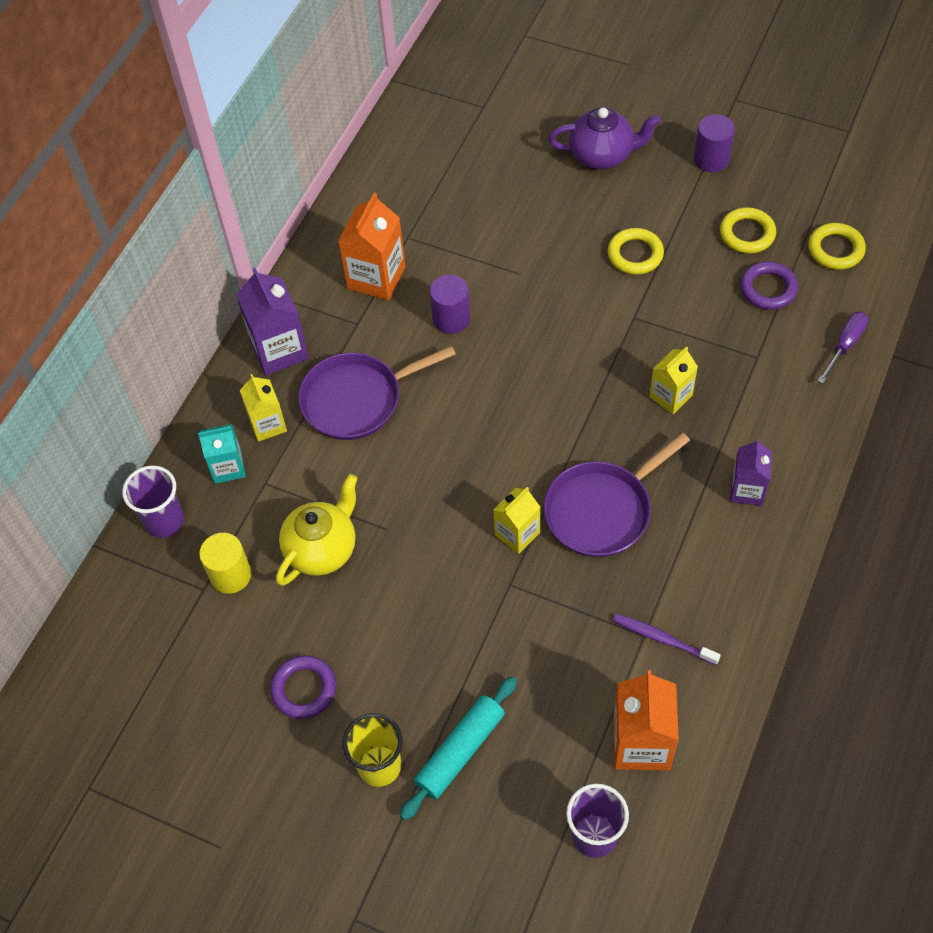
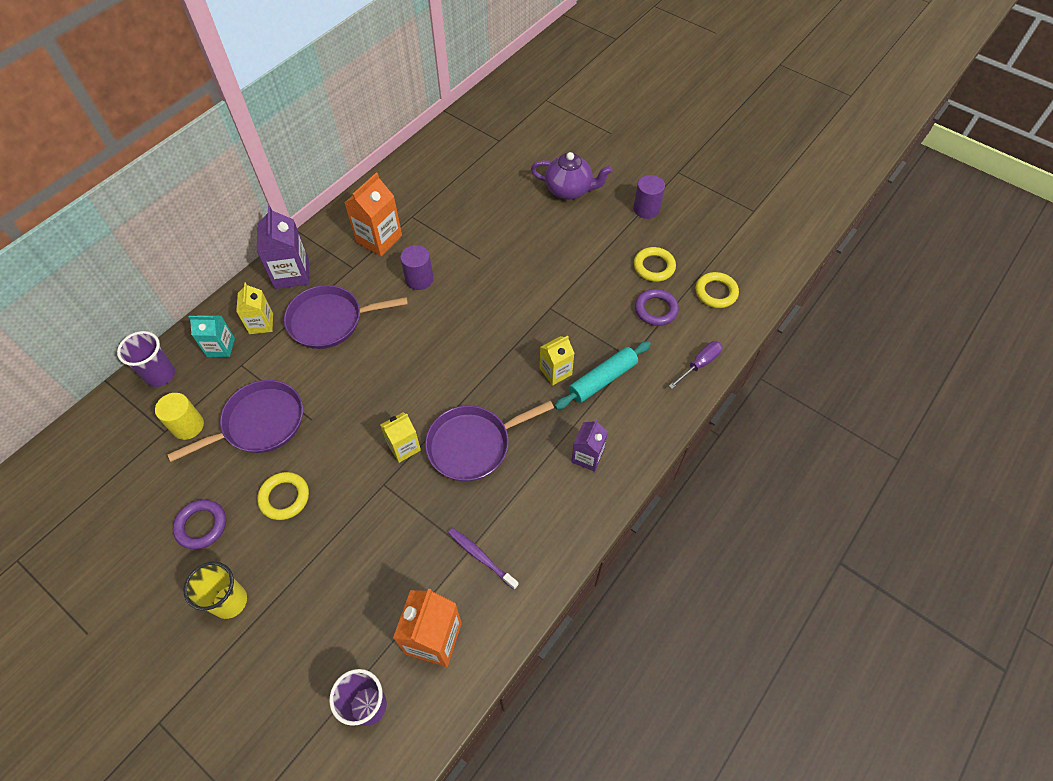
camera: 10 degrees right, 0 degrees up
yellow teapot [276,474,358,586] -> purple pan [167,380,303,462]
turquoise rolling pin [400,676,517,820] -> turquoise rolling pin moved to [555,341,651,410]
yellow ring [608,228,664,275] -> yellow ring moved to [257,472,309,520]

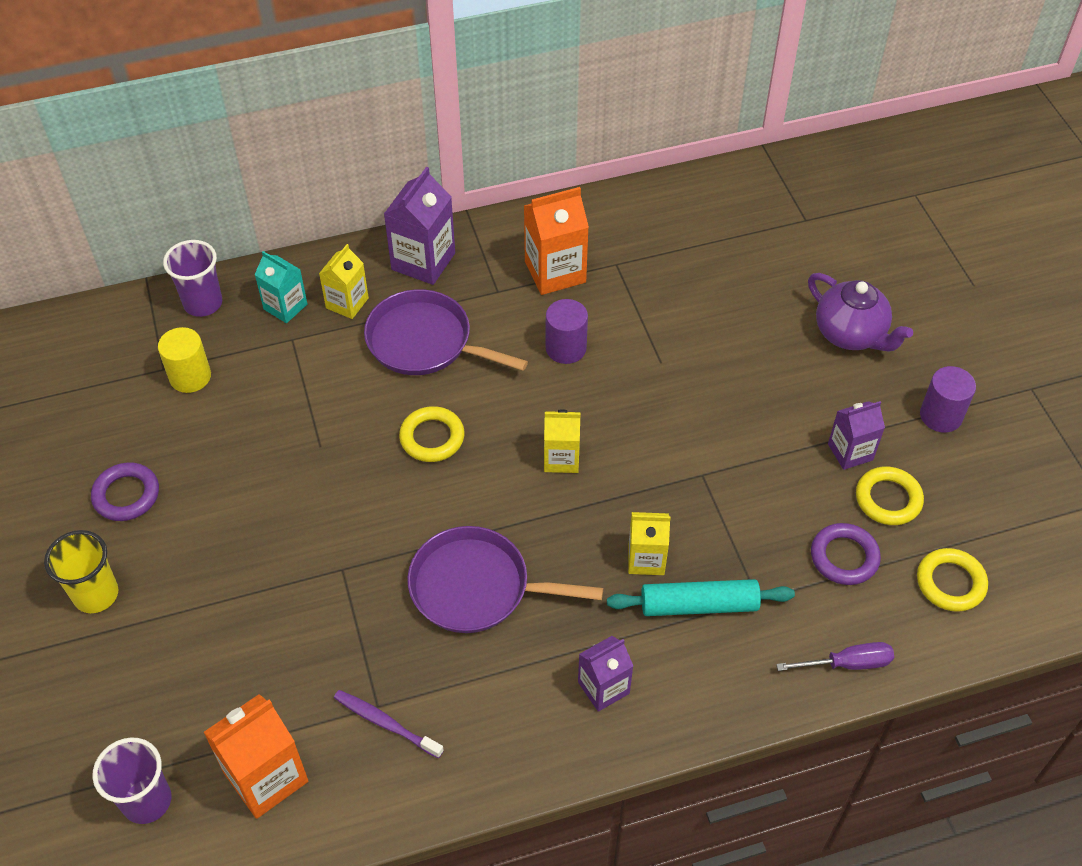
camera: 35 degrees right, 5 degrees down
purple pan [167,380,303,462] -> none
yellow ring [257,472,309,520] -> yellow ring moved to [399,406,465,462]
yellow carton [380,412,421,463] -> yellow carton moved to [544,410,581,473]
purple toothbrush [448,528,519,590] -> purple toothbrush turned 45 degrees counterclockwise [334,690,444,758]
none -> purple carton [828,401,885,470]

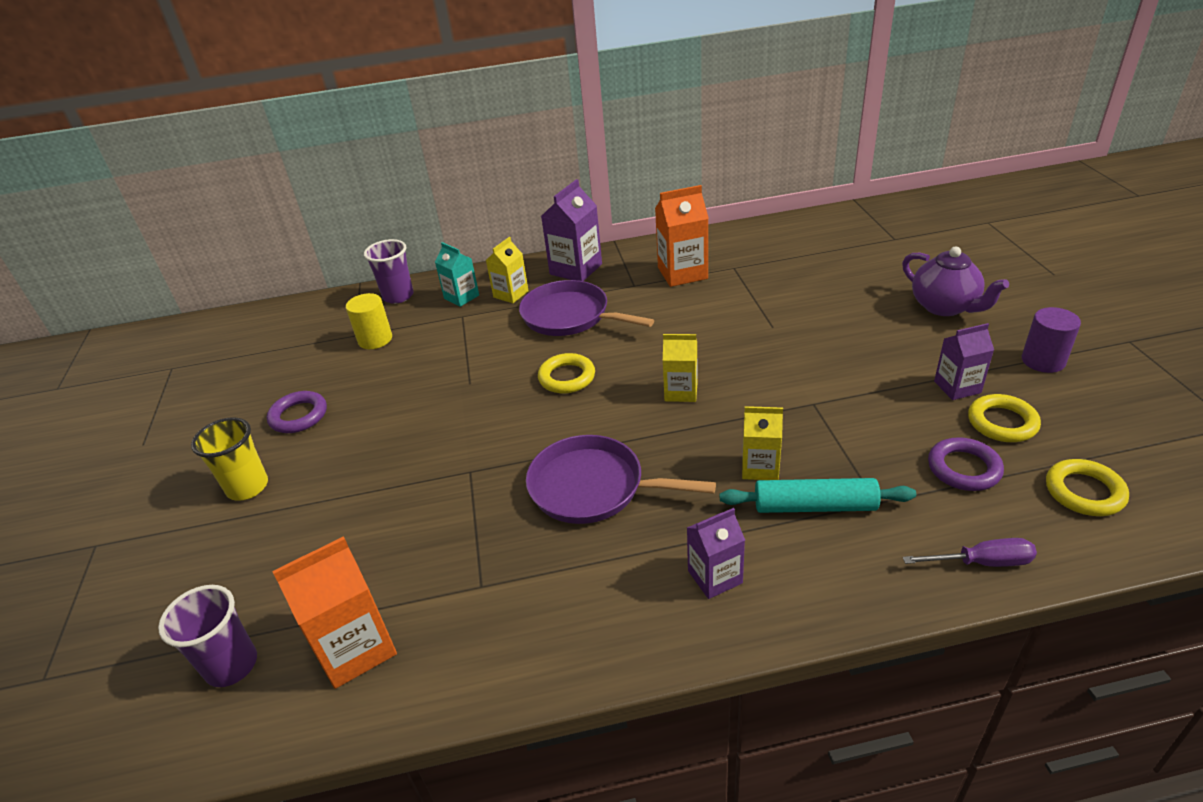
camera: 10 degrees right, 15 degrees down
purple toothbrush [334,690,444,758] -> none
purple cylinder [546,299,588,364] -> none

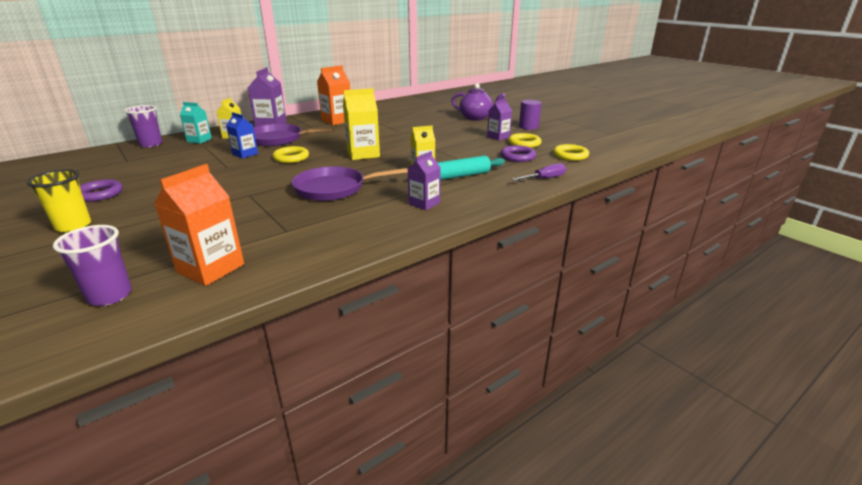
camera: 30 degrees left, 10 degrees down
yellow cylinder [346,293,392,349] -> none
yellow carton [663,334,698,402] -> yellow carton [343,88,380,160], size x1.56
none -> blue carton [226,112,258,159]

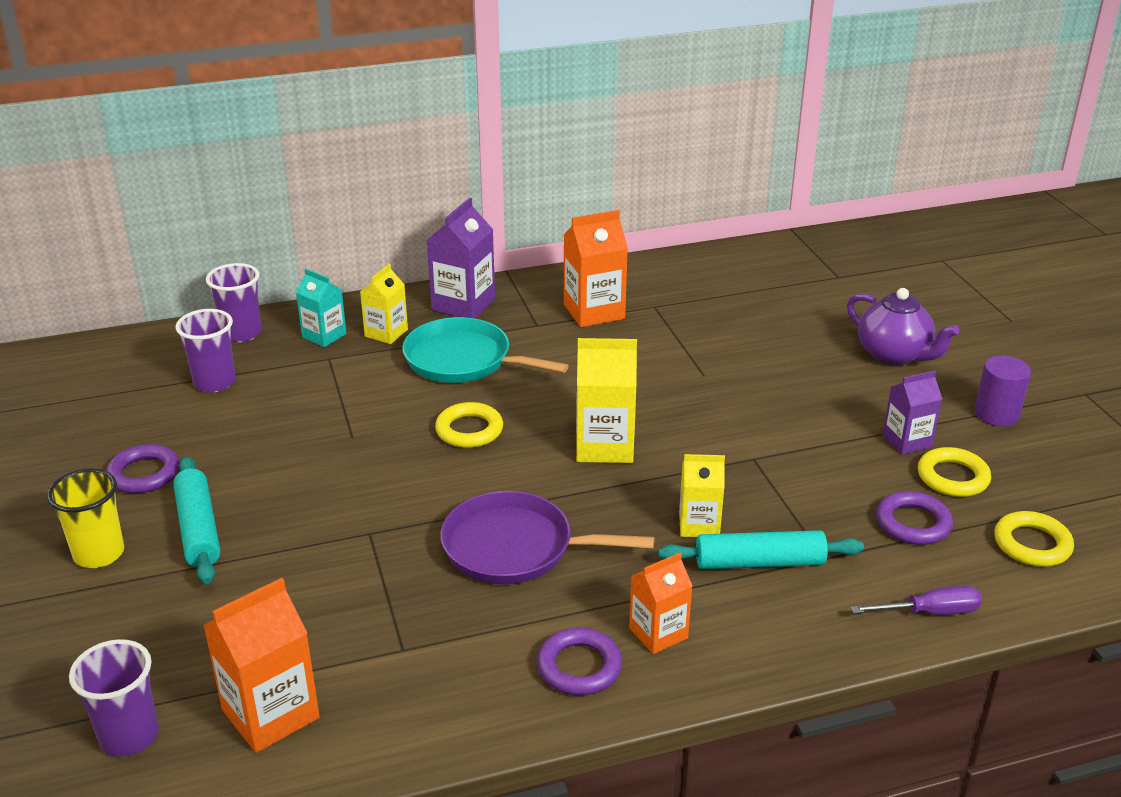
camera: 20 degrees right, 5 degrees up
blue carton [226,112,258,159] -> none
purple pan [254,124,334,146] -> turquoise pan [402,317,569,383]
purple carton [408,151,441,210] -> orange carton [629,552,692,654]
none -> turquoise rolling pin [173,456,220,584]
none -> purple cup [175,309,236,392]
none -> purple ring [537,628,622,695]

